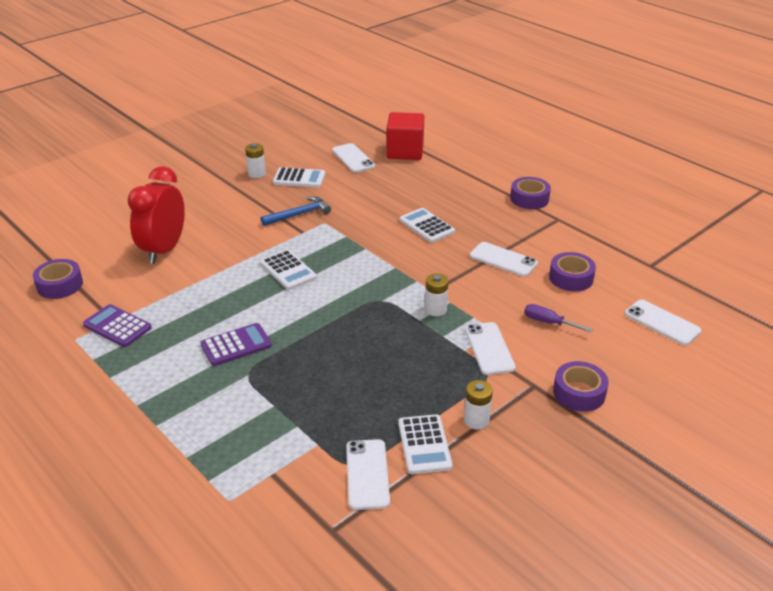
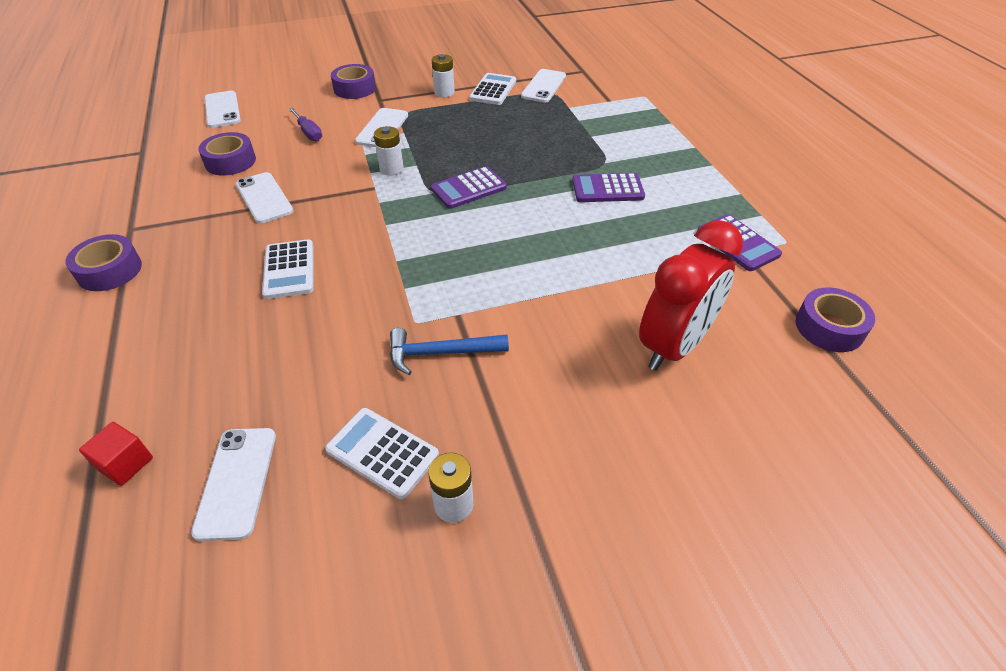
camera: 155 degrees left, 10 degrees up
white calculator [260,250,317,290] -> none
red cube [386,112,424,160] -> red cube [79,422,153,486], size x0.50
none -> purple calculator [431,166,507,209]

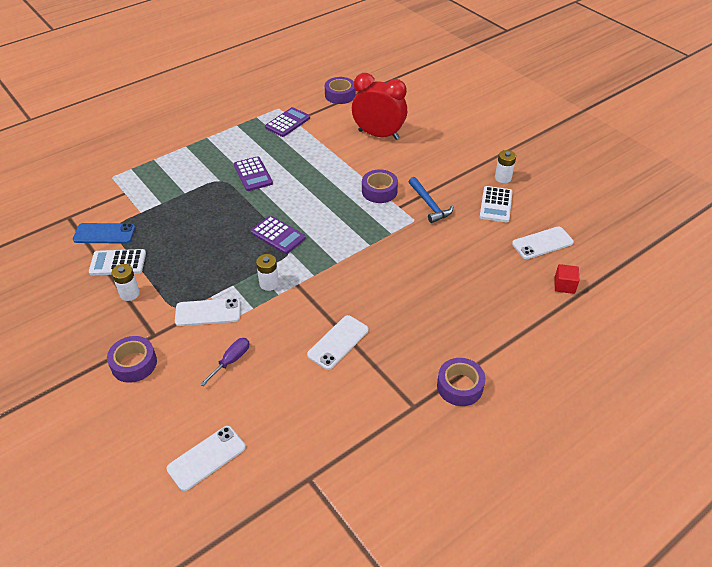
camera: 110 degrees left, 0 degrees up
purple tape [198,132,256,176] -> purple tape moved to [362,169,398,203]
white calculator [262,239,314,299] -> none
white phone [521,69,566,103] -> blue phone [73,223,135,244]

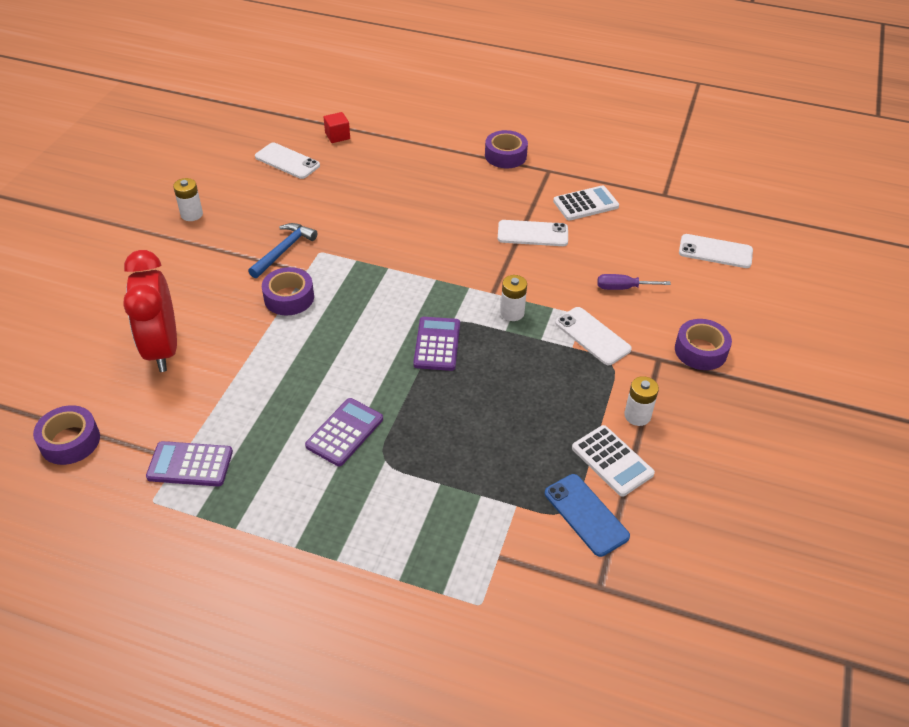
camera: 125 degrees left, 0 degrees up
white calculator [480,186,513,222] -> white calculator moved to [553,185,619,221]

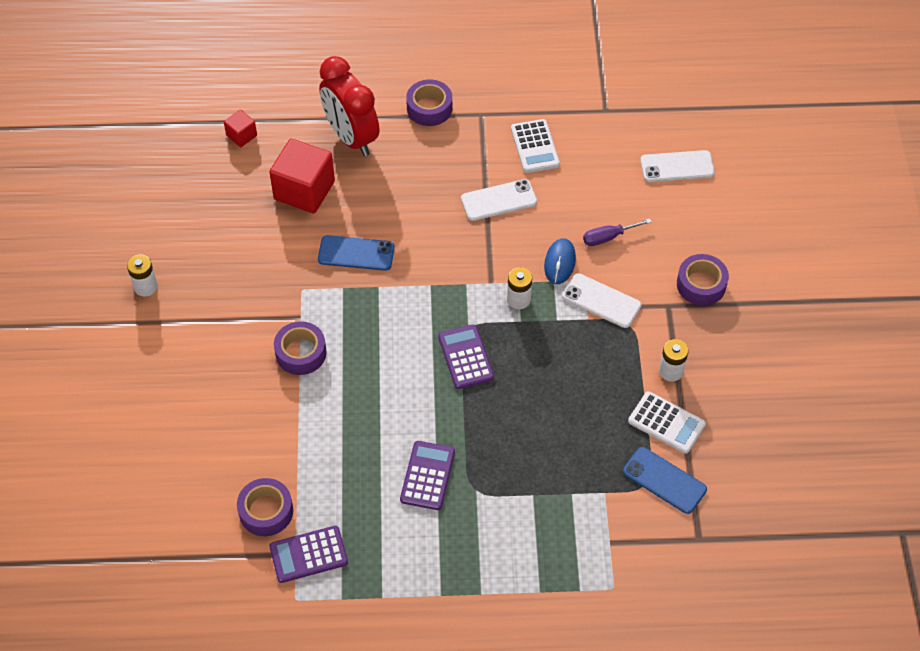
camera: 20 degrees left, 10 degrees up
purple tape [33,405,100,465] -> purple tape moved to [237,478,293,536]
red clock [123,250,177,372] -> red clock moved to [319,56,379,156]
blue hammer [248,223,318,278] -> none
white phone [255,143,320,179] -> none
white calculator [553,185,619,221] -> white calculator turned 120 degrees clockwise [511,119,560,173]
none -> red cube [269,139,335,213]
none -> blue phone [318,235,395,271]
none -> blue mouse [544,238,576,284]

